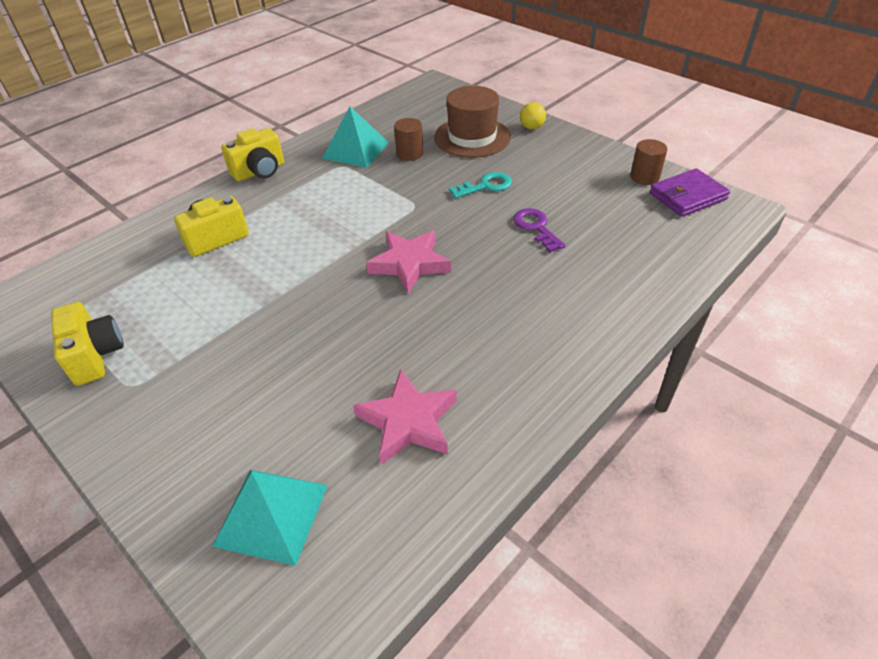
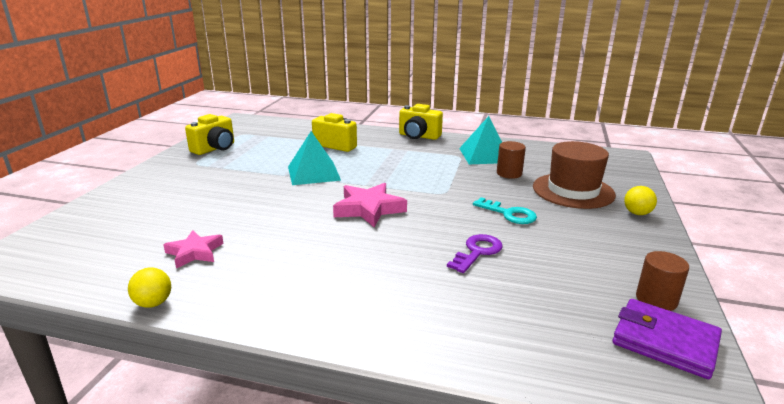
camera: 60 degrees right, 20 degrees down
turquoise pyramid [212,470,328,566] -> turquoise pyramid moved to [288,131,341,185]
pink star [353,369,457,465] -> pink star [163,230,224,268], size x0.67
none -> yellow ball [128,268,171,308]

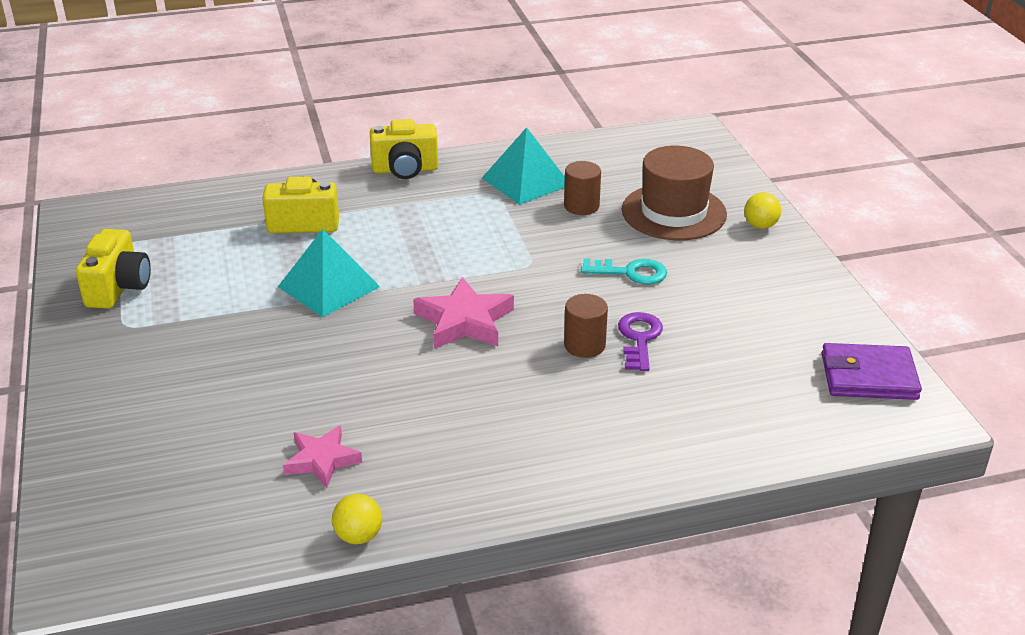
camera: 30 degrees left, 10 degrees up
brown cylinder [636,251,689,311] -> brown cylinder moved to [564,294,608,358]

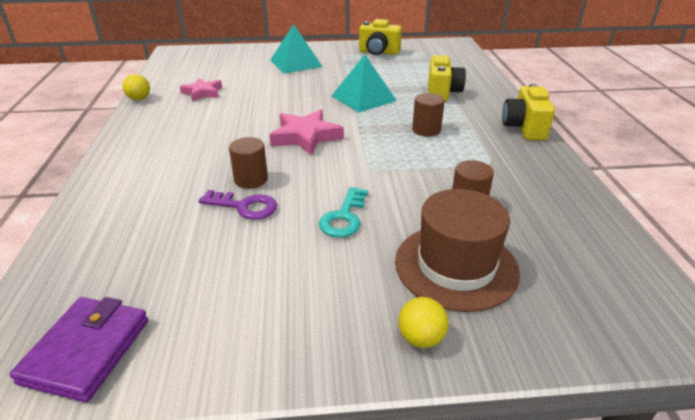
camera: 100 degrees right, 0 degrees up
turquoise pyramid [482,127,565,205] -> turquoise pyramid moved to [270,24,323,74]
none -> brown cylinder [412,93,445,137]

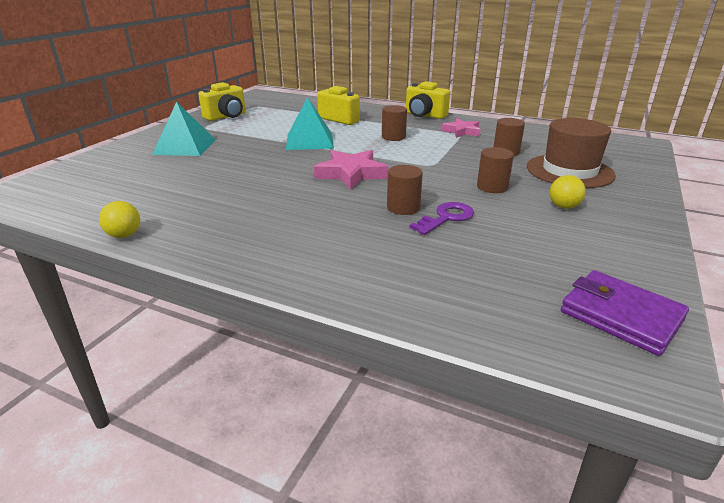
camera: 60 degrees left, 5 degrees down
pink star [180,78,222,102] -> pink star moved to [442,118,481,138]
turquoise key [319,187,368,237] -> brown cylinder [477,147,514,193]
yellow ball [398,297,449,348] -> yellow ball moved to [550,175,586,209]

